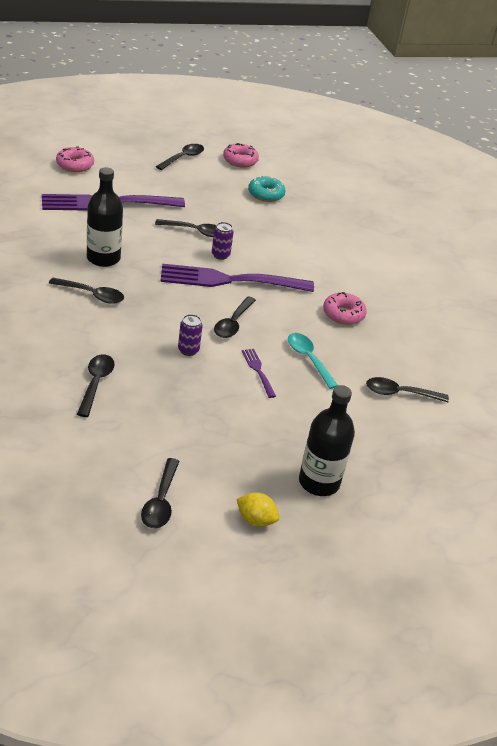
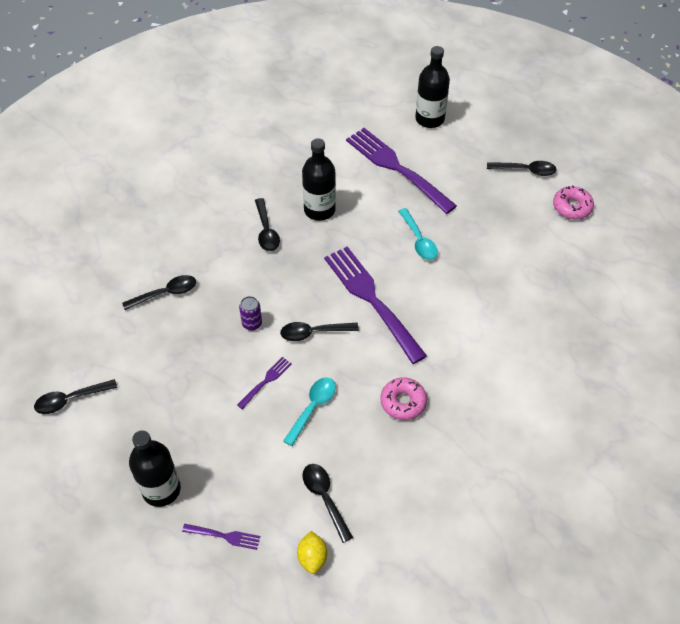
camera: 65 degrees right, 15 degrees up
pink donut [56,147,94,172] -> black bottle [415,46,450,128]
black spoon [155,219,216,237] -> turquoise spoon [399,208,438,260]
purple can [212,222,234,260] -> none
yellow lemon [236,492,279,527] -> yellow lemon moved to [297,531,327,574]
turquoise donut [248,175,286,202] -> none
none -> purple fork [182,524,260,550]

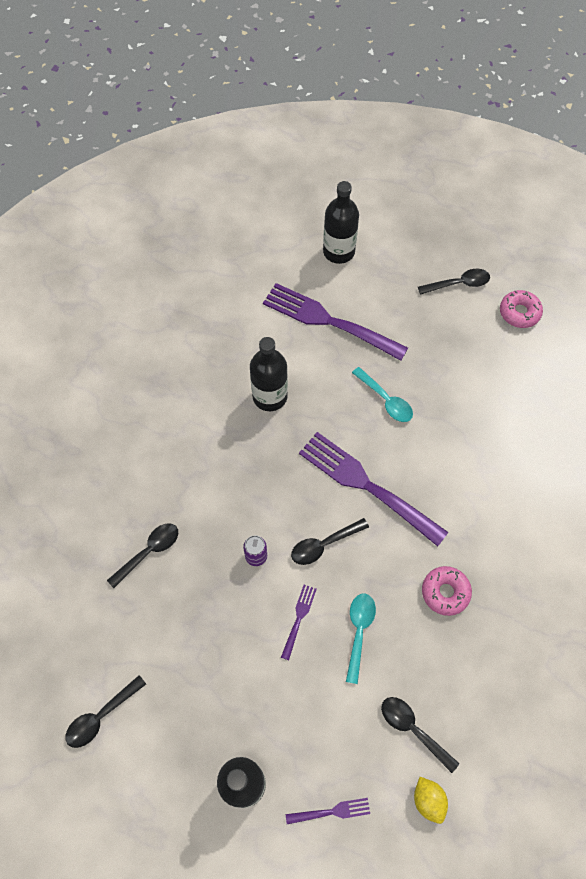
camera: 20 degrees left, 10 degrees up
black spoon [255,198,280,251] -> none

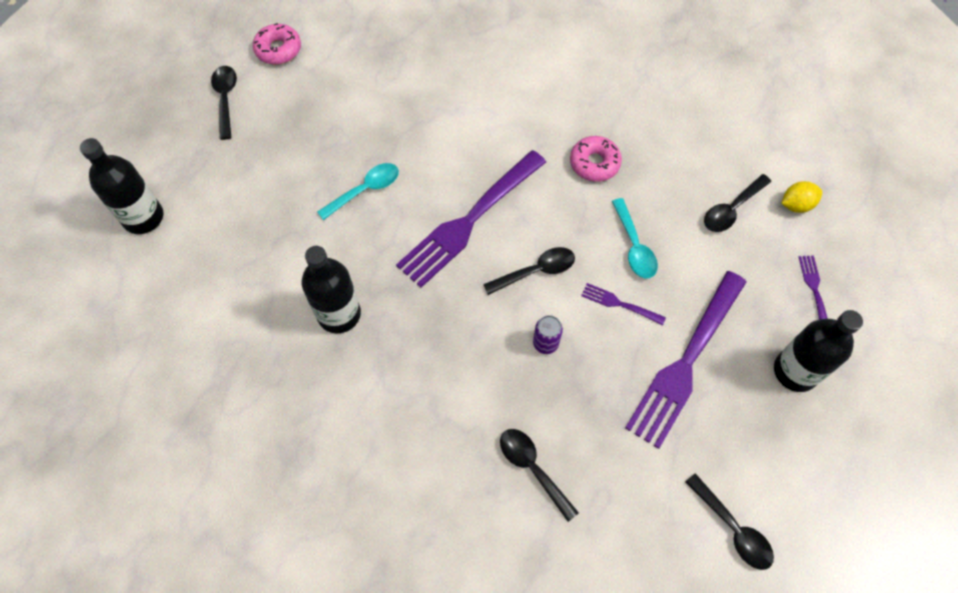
camera: 85 degrees left, 0 degrees up
purple fork [263,283,408,361] -> purple fork moved to [625,271,746,449]
black spoon [291,518,369,565] -> black spoon turned 90 degrees counterclockwise [483,247,575,295]
turquoise spoon [346,594,376,684] -> turquoise spoon turned 120 degrees counterclockwise [612,198,658,278]

